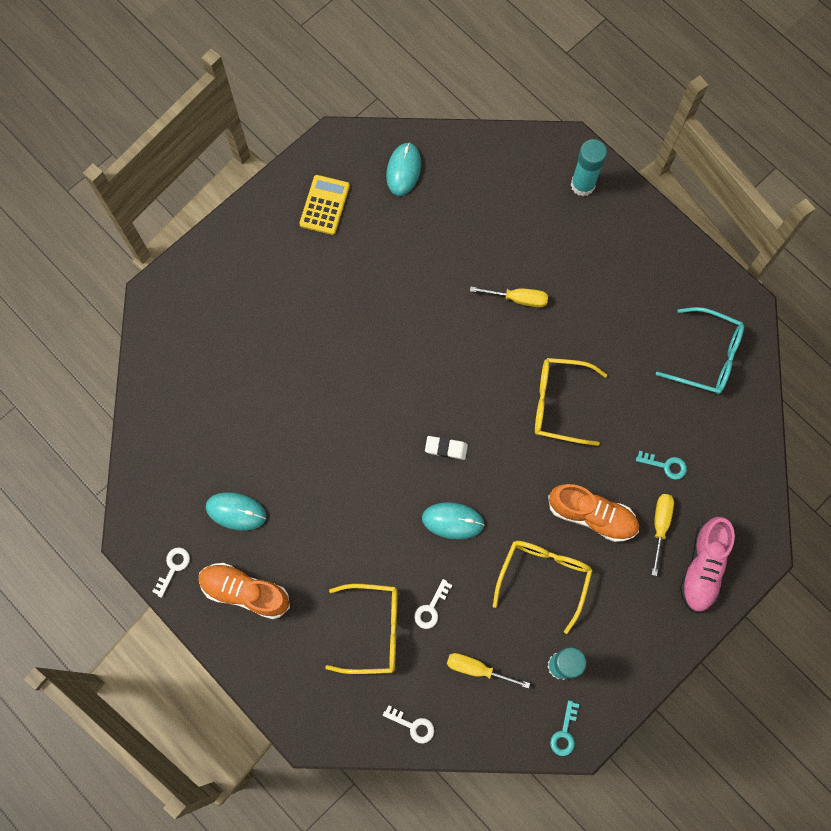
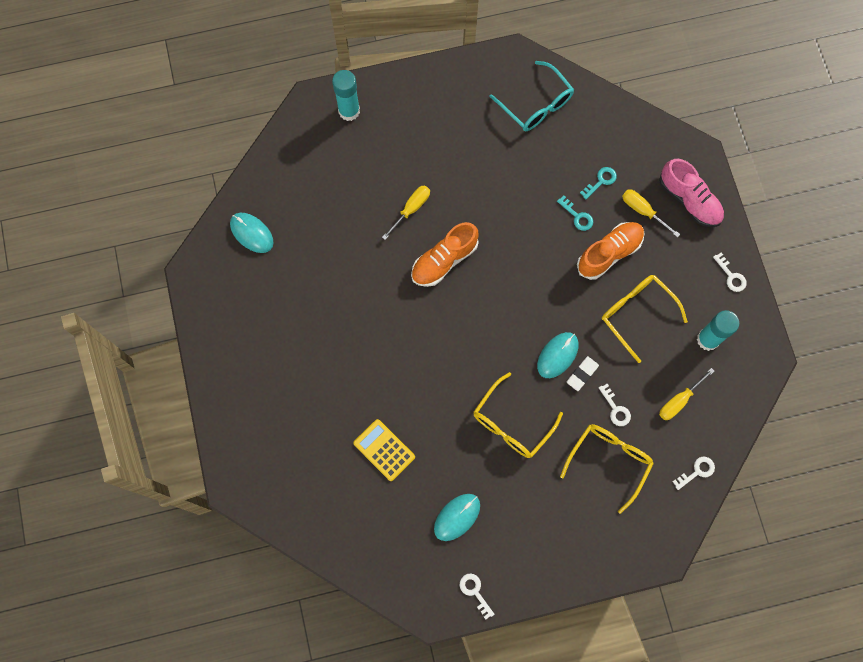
camera: 60 degrees left, 0 degrees up
orange shoe [198,563,290,619] -> orange shoe moved to [411,222,479,287]
yellow calculator [299,175,350,235] -> yellow calculator moved to [353,419,415,481]
white eraser [425,436,468,460] -> white eraser moved to [566,356,599,391]
yellow glasses [535,358,607,446] -> yellow glasses moved to [474,372,563,458]
turquoise key [550,700,579,756] -> turquoise key moved to [557,196,593,231]
turquoise glasses [656,307,744,394] -> turquoise glasses turned 90 degrees clockwise [489,61,574,131]
none -> white key [713,253,747,292]

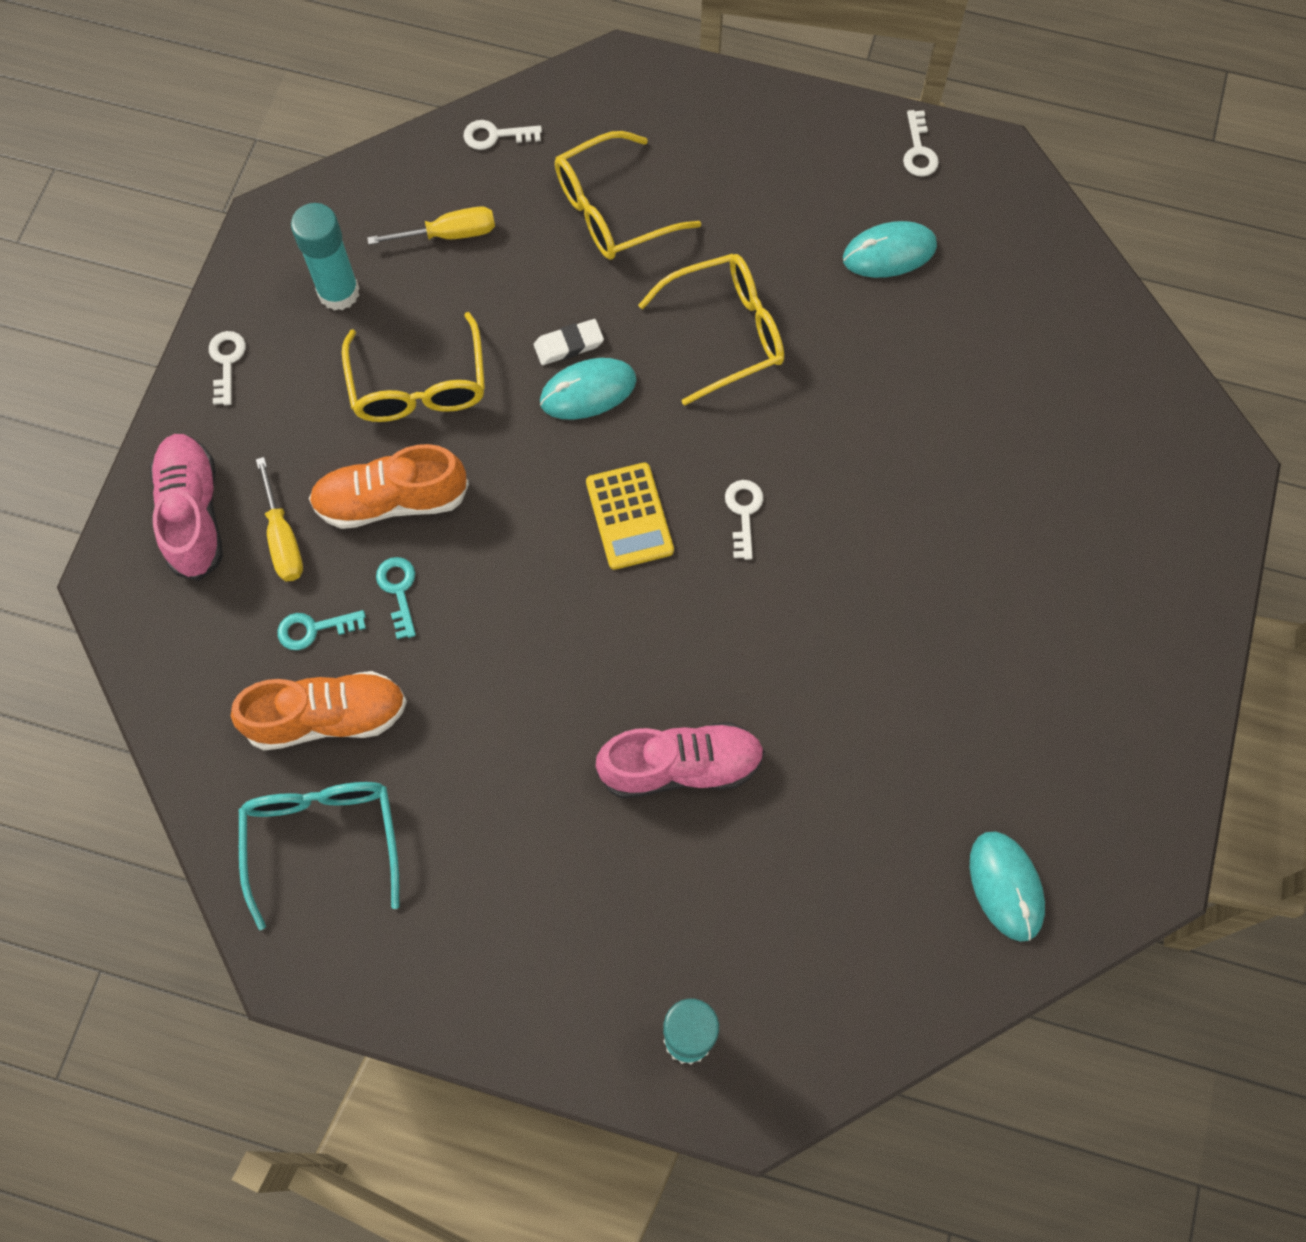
camera: 150 degrees left, 5 degrees down
yellow calculator [353,419,415,481] -> yellow calculator moved to [586,463,674,570]
yellow screwdriver [382,185,430,240] -> pink shoe [596,722,765,799]
orange shoe [411,222,479,287] -> orange shoe moved to [231,671,407,751]
white key [599,384,631,426] -> white key moved to [725,480,763,560]

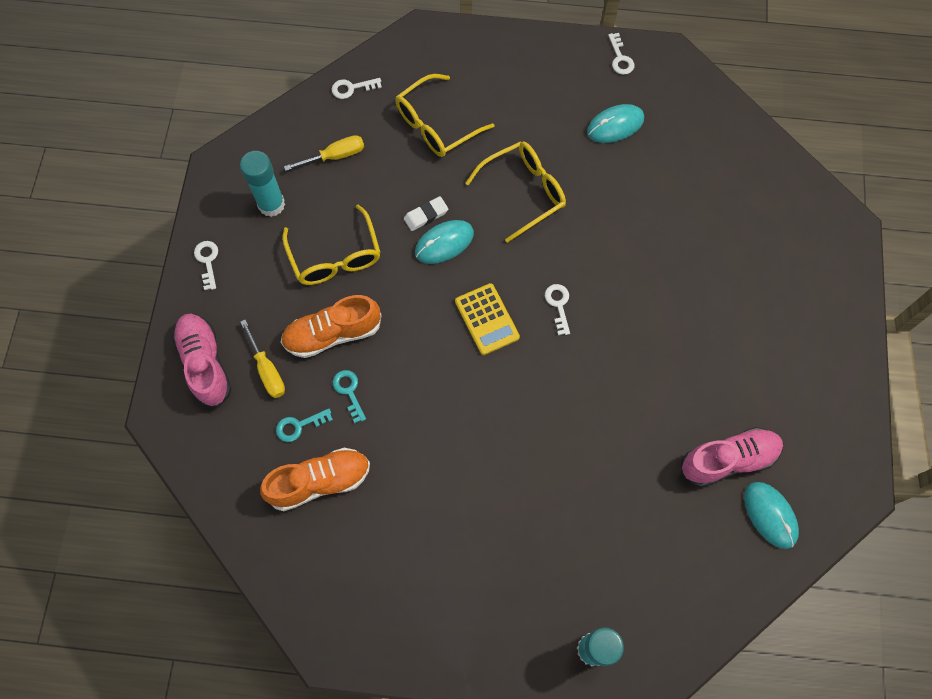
camera: 10 degrees left, 0 degrees up
turquoise glasses [239,782,399,930] -> none
pink shoe [596,722,765,799] -> pink shoe moved to [681,427,783,487]

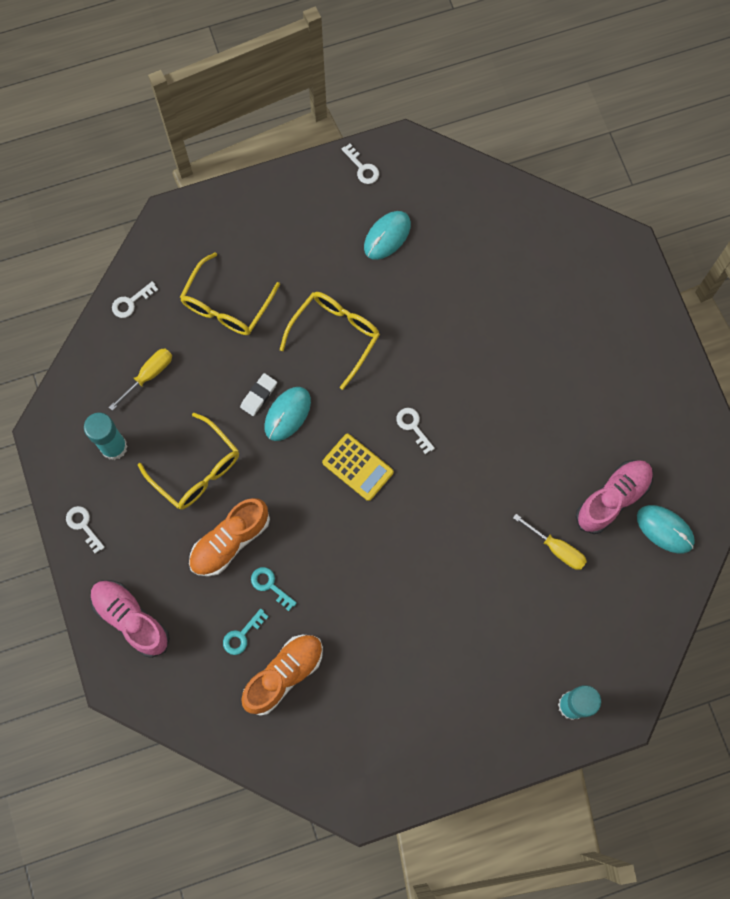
camera: 25 degrees left, 5 degrees up
yellow screwdriver [240,320,285,398] -> yellow screwdriver moved to [513,514,587,570]

